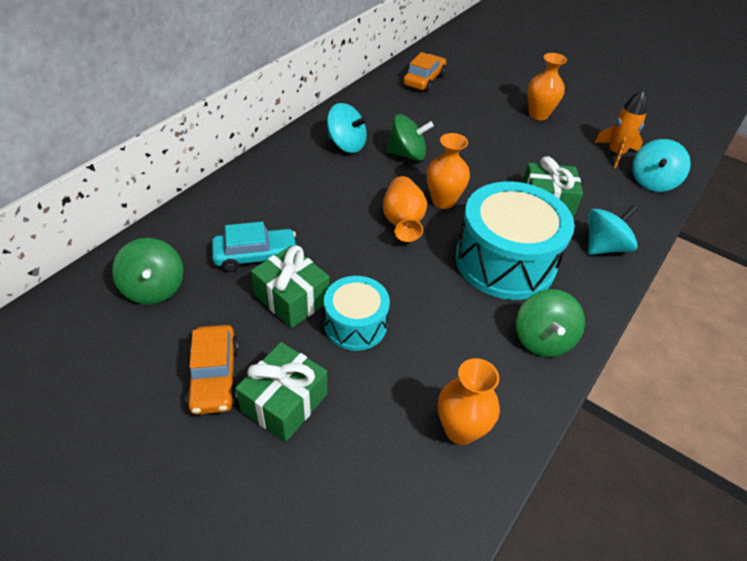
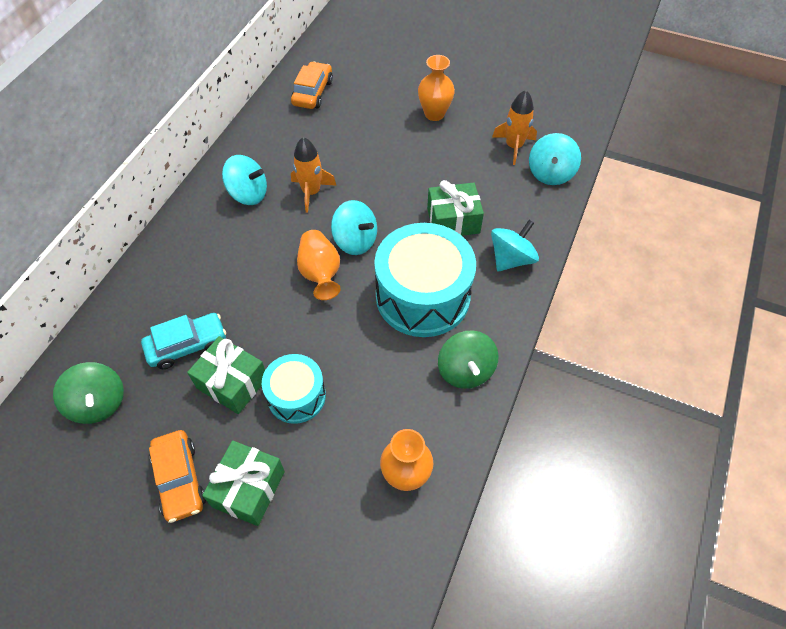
camera: 10 degrees left, 10 degrees up
green spinning top [387,114,434,161] -> orange rocket [291,137,337,213]
orange vase [427,133,470,209] -> turquoise spinning top [331,200,377,255]

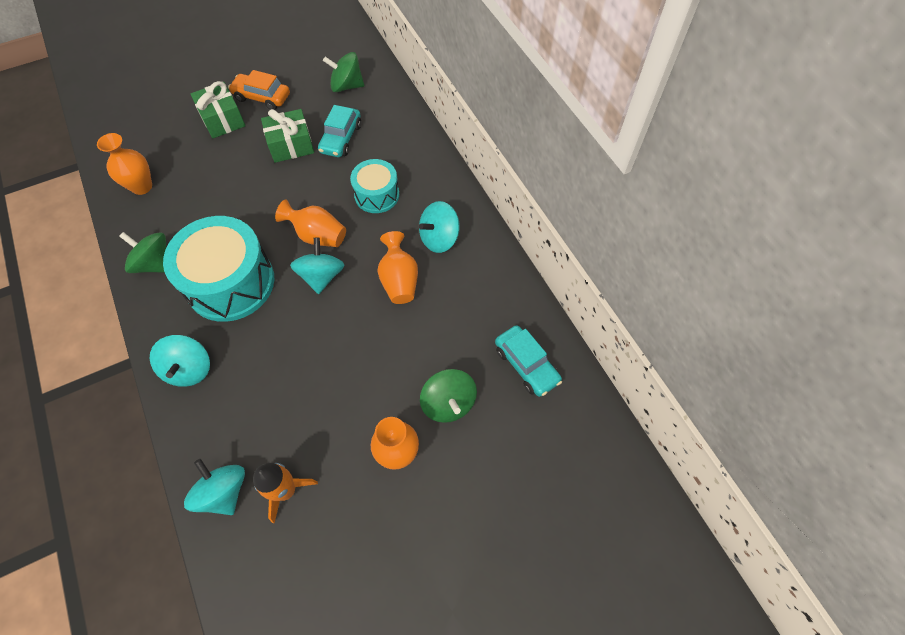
camera: 130 degrees right, 5 degrees up
turquoise drum [262,354,326,424] -> turquoise drum moved to [350,159,399,213]
orange car [291,61,333,109] -> turquoise car [495,325,562,397]
orange rocket [291,137,337,213] -> orange vase [377,231,418,304]
turquoise spinning top [331,200,377,255] -> turquoise spinning top turned 105 degrees clockwise [290,238,344,294]
green gift [427,180,484,236] -> none
none -> green spinning top [420,369,477,423]

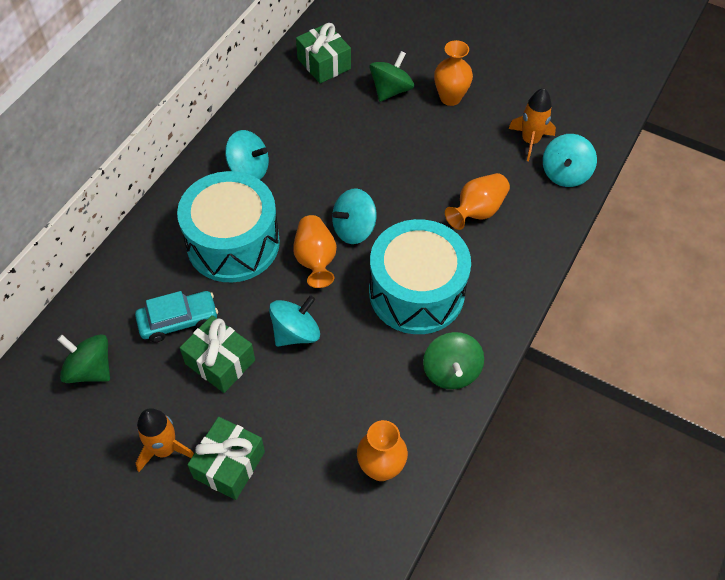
camera: 125 degrees left, 5 degrees down
turquoise spinning top [150,335,210,387] -> turquoise spinning top moved to [269,295,320,346]
orange car [228,70,290,110] -> orange rocket [136,408,194,472]
green spinning top [323,52,364,92] -> green spinning top turned 150 degrees clockwise [57,334,110,383]
turquoise drum [350,159,399,213] -> turquoise drum [177,171,280,282], size x1.78
orange vase [377,231,418,304] -> orange vase moved to [445,173,510,230]
turquoise car [495,325,562,397] -> green gift [296,23,351,83]

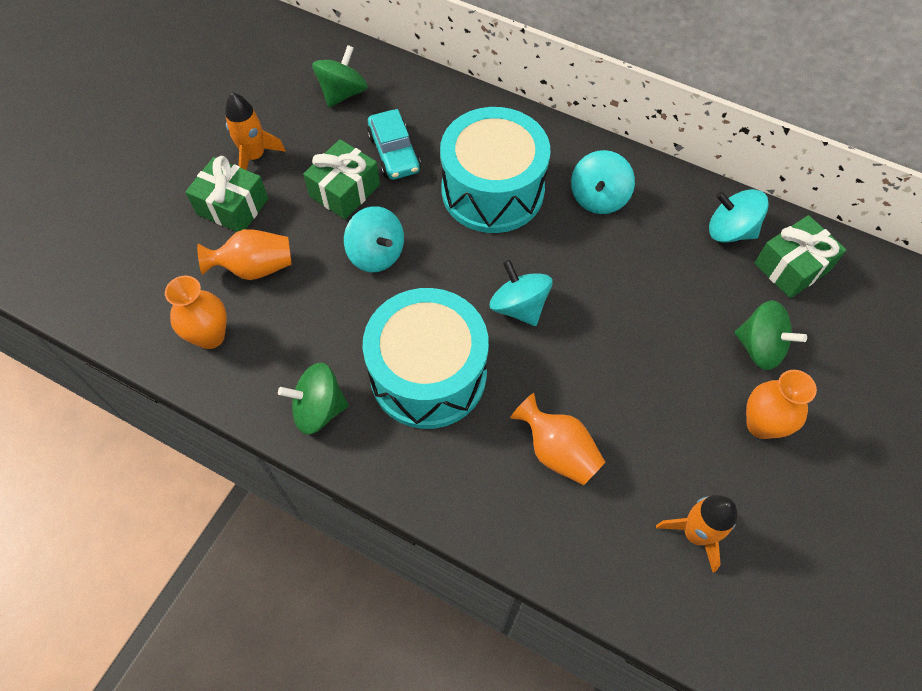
camera: 90 degrees right, 5 degrees up
orange vase [293,215,337,288] -> orange vase moved to [197,229,292,280]
turquoise spinning top [543,134,597,187] -> turquoise spinning top moved to [709,189,769,243]

